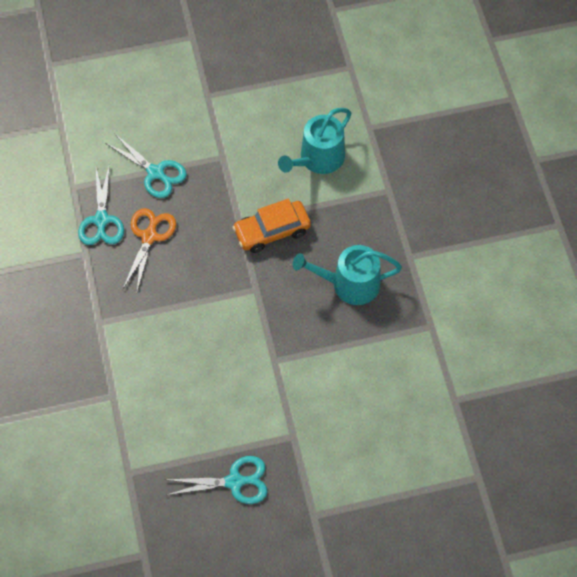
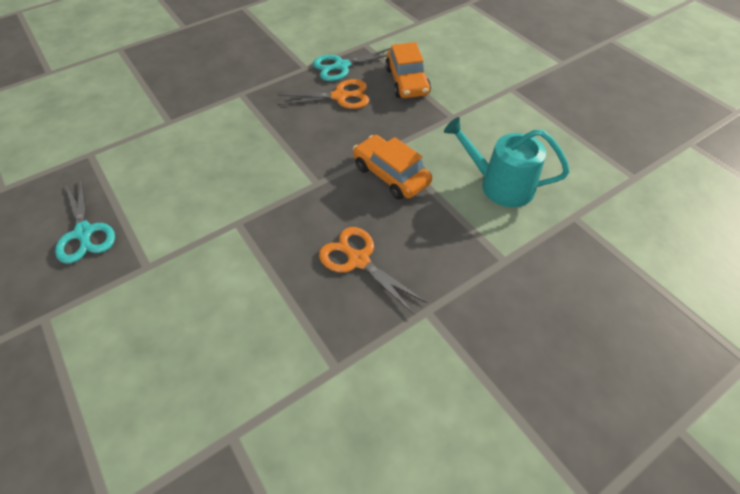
camera: 70 degrees right, 10 degrees down
turquoise scissors [105,133,187,198] -> orange car [385,42,431,98]
turquoise watering can [293,245,402,305] -> orange scissors [319,227,427,314]

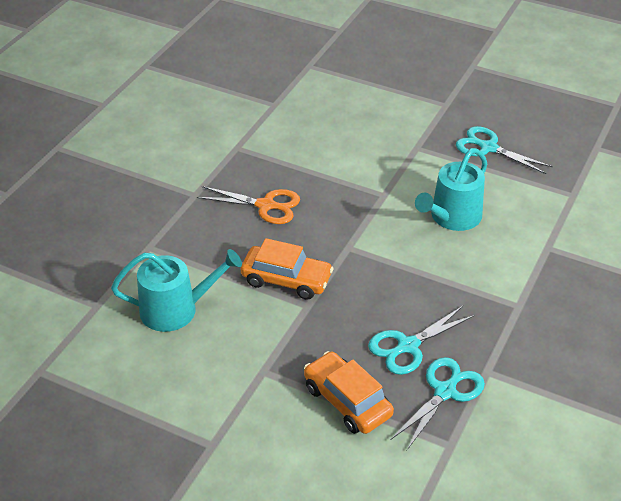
camera: 150 degrees right, 10 degrees down
orange scissors [278,79,369,109] -> turquoise scissors [368,306,475,375]
none -> turquoise watering can [415,148,487,231]

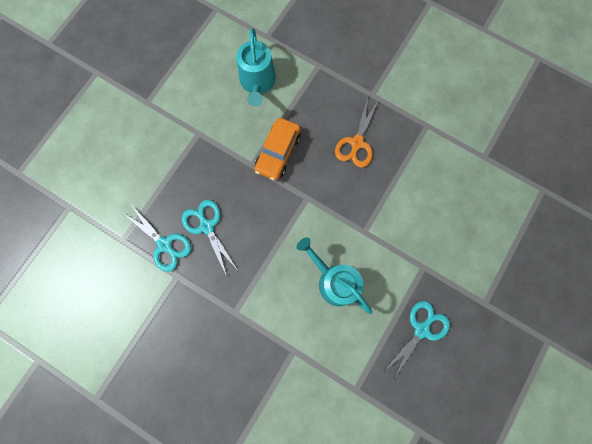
camera: 95 degrees right, 35 degrees up
orange car [304,351,394,434] -> none

